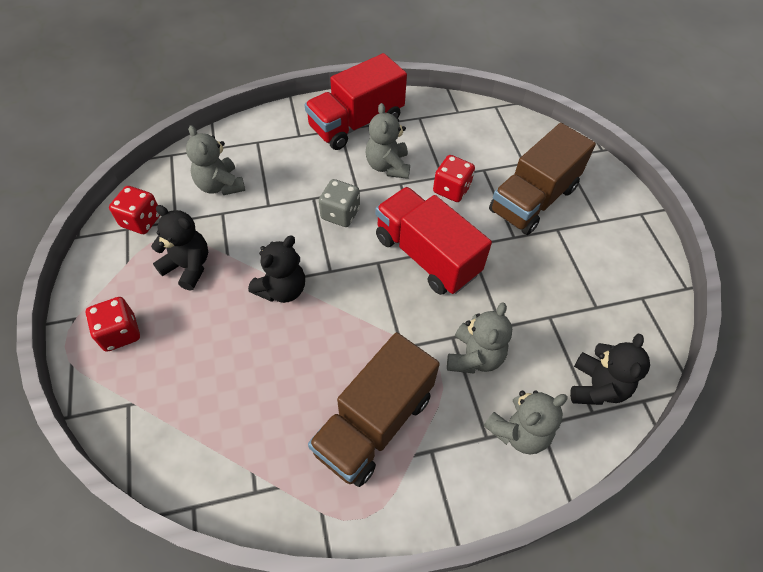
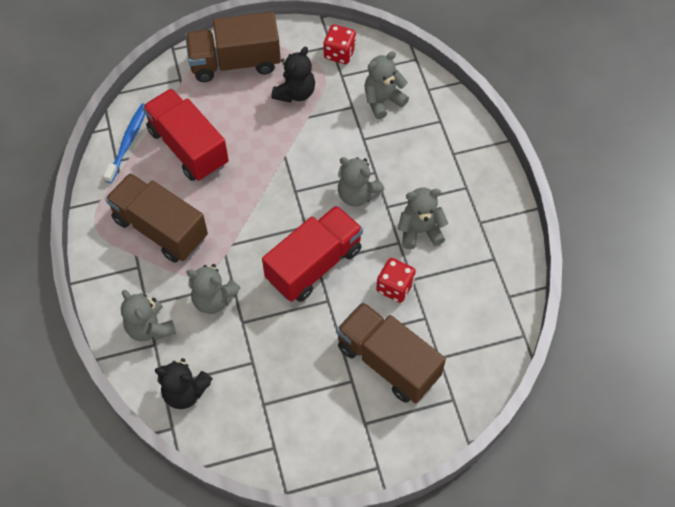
camera: 90 degrees right, 5 degrees up
red dice [85,297,140,352] -> brown truck [185,12,281,82]
black teddy bear [248,236,305,303] -> none
red truck [305,53,407,150] -> red truck moved to [142,88,229,181]
grey dice [319,179,360,227] -> grey teddy bear [338,157,384,207]
none -> blue toothbrush [103,104,145,183]

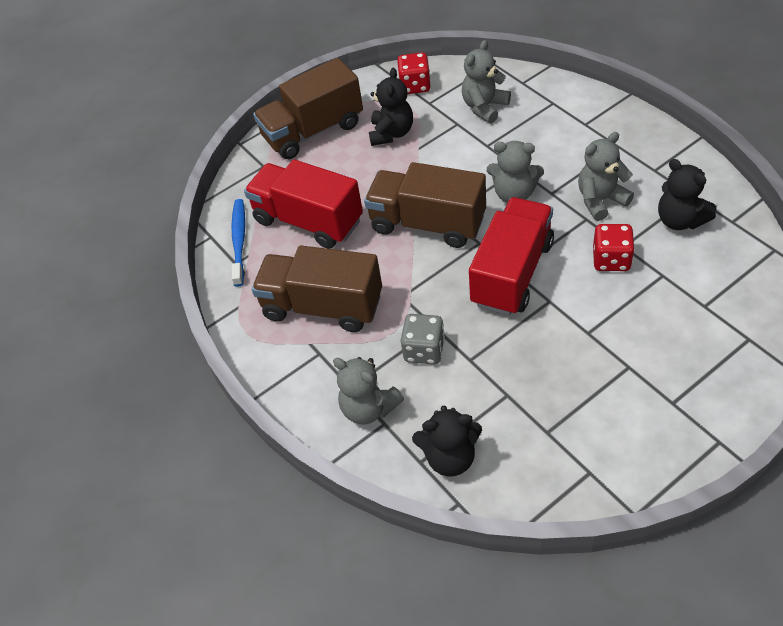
camera: 15 degrees left, 10 degrees down
grey teddy bear [186,264,240,314] -> grey dice [401,314,445,364]
brown truck [337,302,446,403] -> brown truck moved to [364,162,486,248]
none -> black teddy bear [658,159,716,230]

